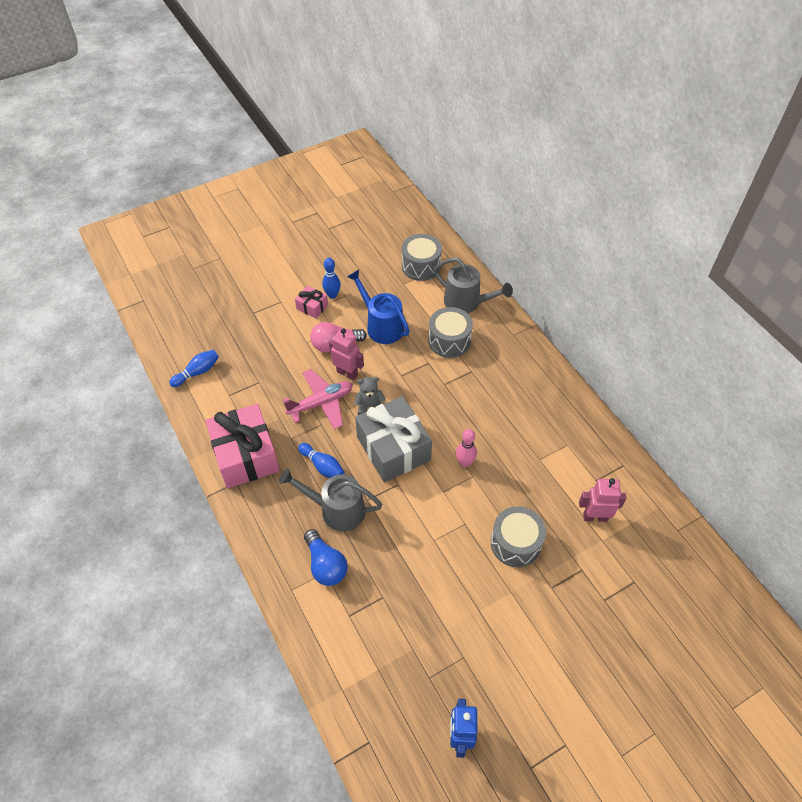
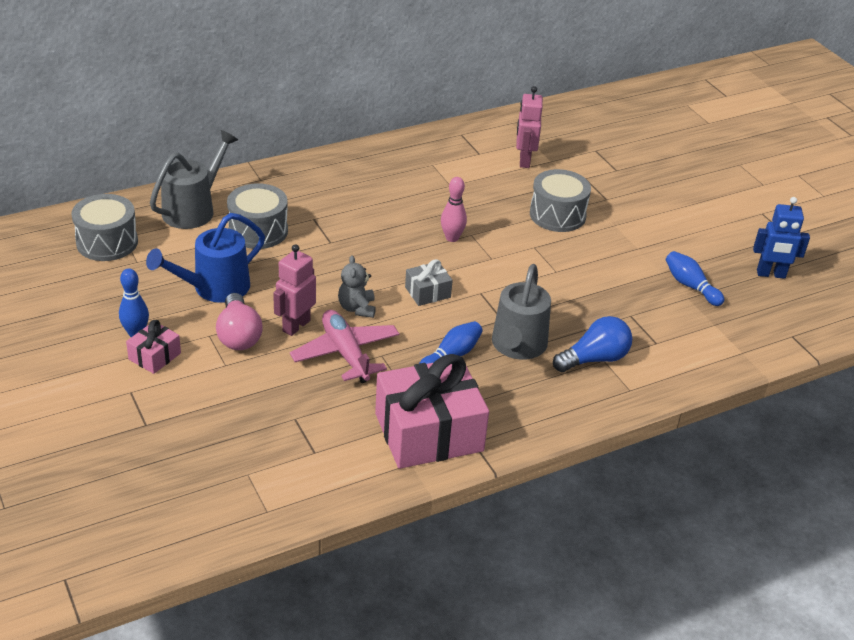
camera: 90 degrees left, 15 degrees down
blue bowling pin [169,350,219,387] -> blue bowling pin moved to [666,251,724,306]
grey gift [355,396,432,482] -> grey gift [405,259,453,306], size x0.46

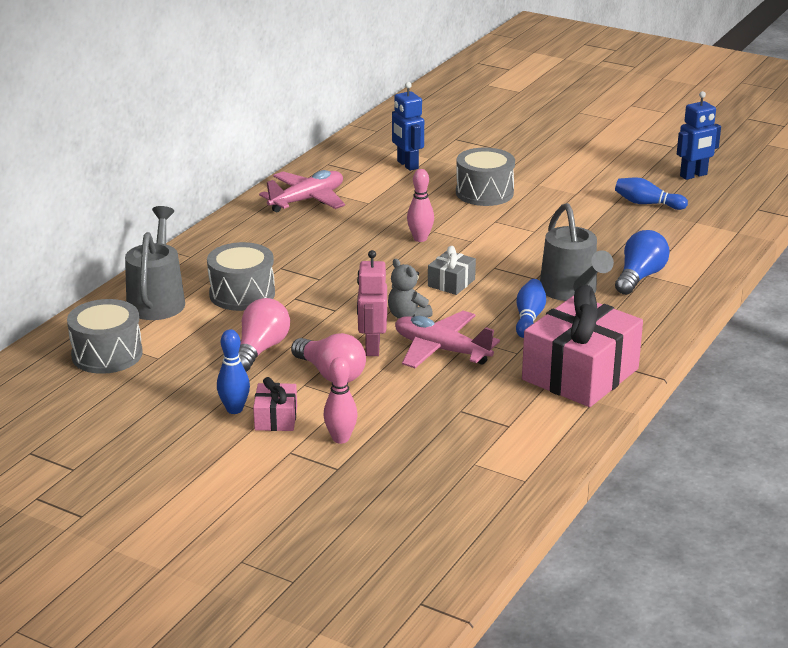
camera: 30 degrees left, 10 degrees down
blue watering can [146,213,265,303] -> pink light bulb [239,298,290,372]
pink robot [516,86,543,168] -> blue robot [392,82,424,171]
none -> pink plane [259,170,345,212]
none -> pink bowling pin [323,357,358,444]

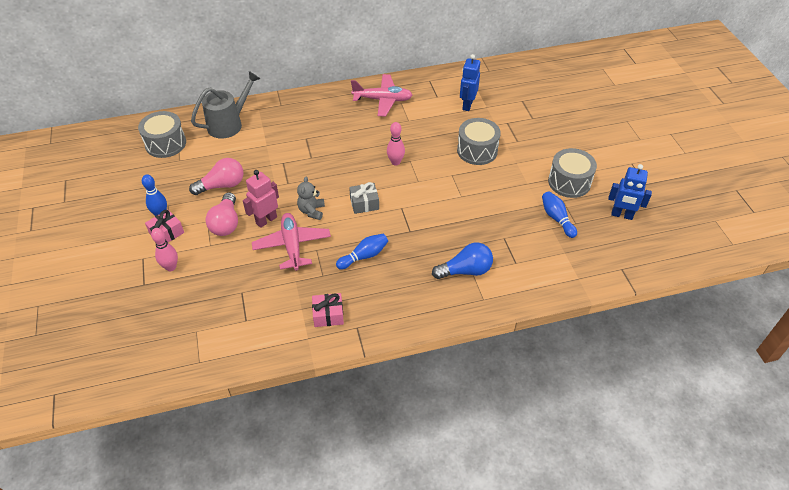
camera: 45 degrees right, 20 degrees up
grey drum [207,242,275,311] -> grey drum moved to [548,148,597,198]
pink gift [522,285,643,407] -> pink gift [312,293,344,327], size x0.46
grey watering can [540,203,614,301] -> none

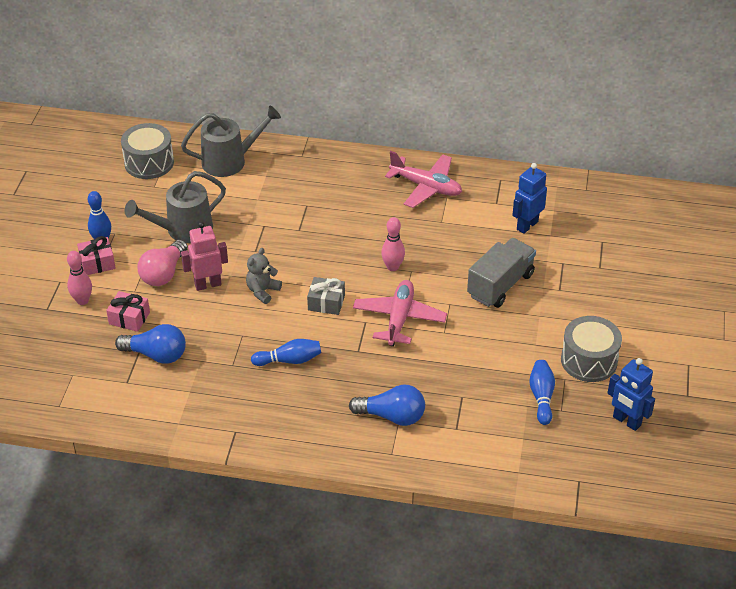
camera: 25 degrees right, 5 degrees down
pink light bulb [189,158,243,195] -> grey watering can [124,171,226,243]
pink plane [252,213,331,271] -> pink plane moved to [353,280,447,347]
pink gift [312,293,344,327] -> pink gift moved to [106,291,150,332]
grey drum [457,118,501,165] -> grey truck [467,238,536,308]
none -> blue light bulb [115,324,186,364]

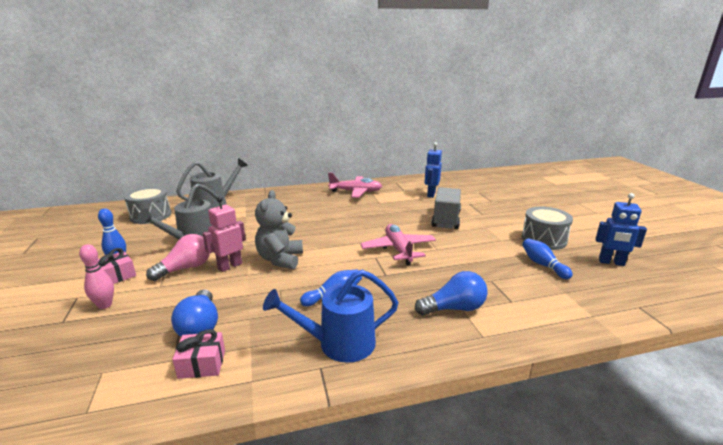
camera: 25 degrees left, 20 degrees down
pink gift [106,291,150,332] -> pink gift moved to [172,329,225,379]
blue light bulb [115,324,186,364] -> blue light bulb turned 90 degrees clockwise [171,289,218,337]
pink light bulb [137,239,188,286] -> pink light bulb turned 135 degrees counterclockwise [146,234,210,281]
grey teddy bear [246,248,282,304] -> grey teddy bear [255,190,303,269], size x1.61
grey gift [307,277,345,315] -> none
pink bowling pin [381,217,405,271] -> none
none -> blue watering can [263,270,399,363]

